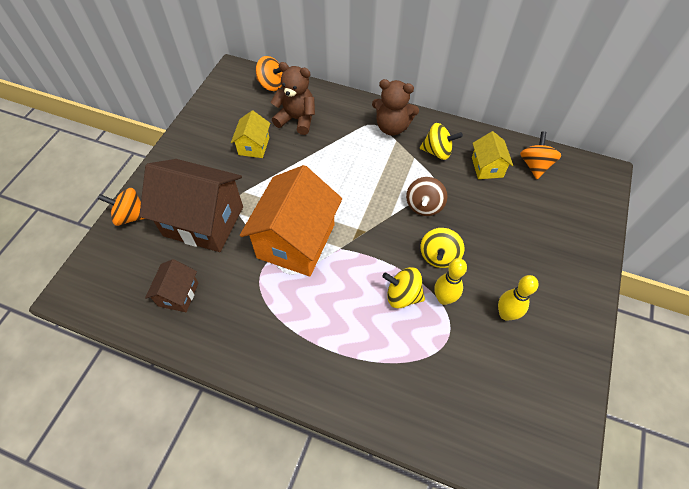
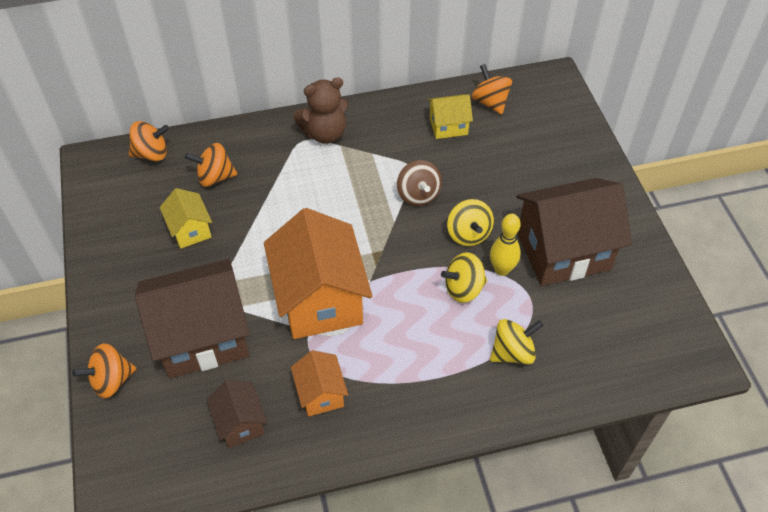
camera: 35 degrees left, 5 degrees down
brown teddy bear [271,62,315,135] -> orange spinning top [185,143,237,187]
yellow spinning top [420,123,463,160] -> yellow spinning top moved to [490,319,544,364]
yellow house [472,131,513,179] -> yellow house turned 60 degrees counterclockwise [428,94,473,139]
yellow bowling pin [498,275,539,321] -> brown house [516,178,632,286]
none -> orange house [291,350,348,417]

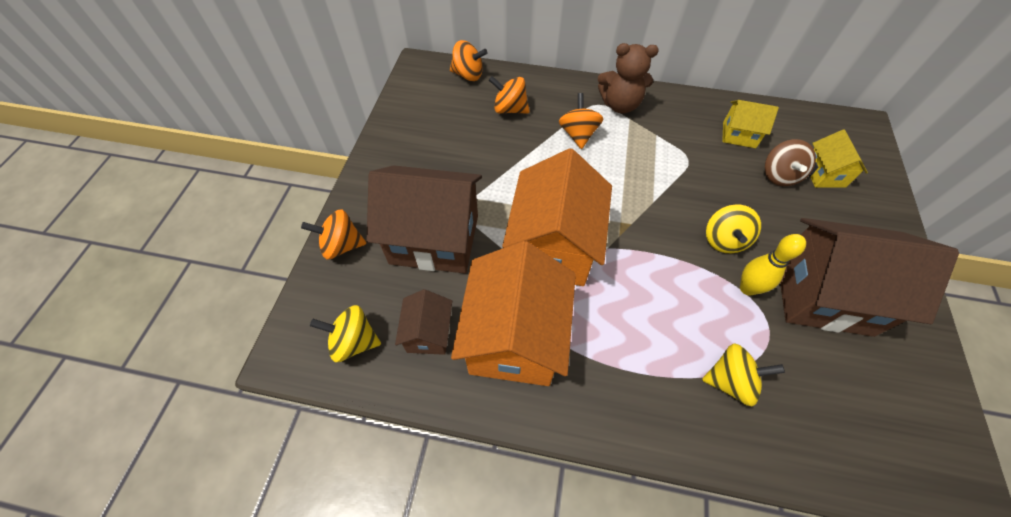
camera: 25 degrees right, 5 degrees up
yellow house [160,188,212,249] -> yellow house moved to [809,129,868,188]
orange house [291,350,348,417] -> orange house [451,241,576,386], size x2.04
brown spinning top [397,160,442,206] -> brown spinning top moved to [765,139,816,186]
yellow spinning top [441,252,487,303] -> yellow spinning top moved to [310,305,381,362]
orange spinning top [472,64,512,115] -> orange spinning top moved to [559,93,603,149]

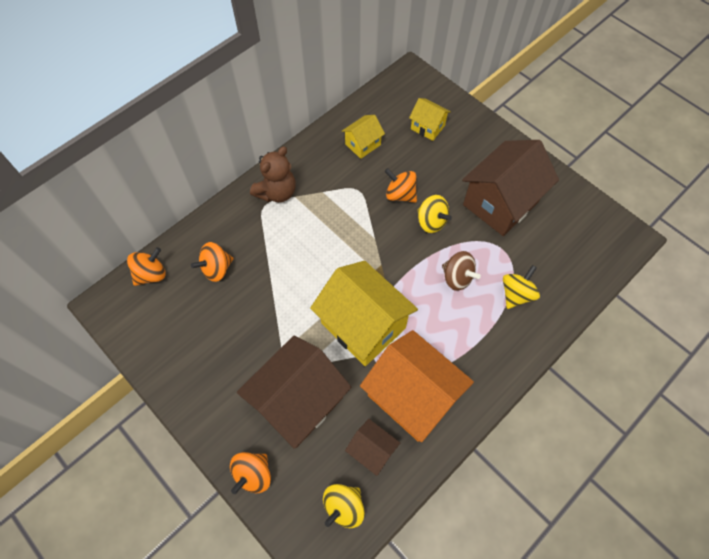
camera: 55 degrees left, 5 degrees up
orange house [502,148,612,286] -> yellow house [310,261,418,366]
orange spinning top [559,93,603,149] -> orange spinning top moved to [384,168,417,203]
yellow bowling pin [740,234,806,296] -> none
brown spinning top [765,139,816,186] -> brown spinning top moved to [442,251,481,291]

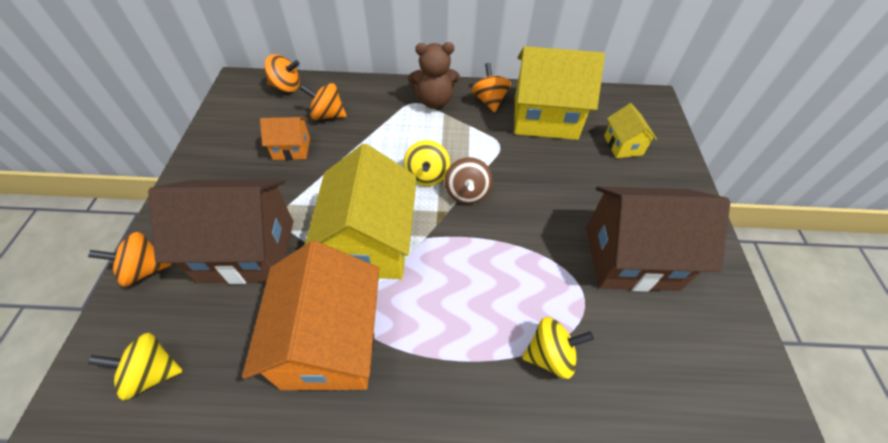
camera: 45 degrees right, 10 degrees down
yellow house [342,115,385,159] -> yellow house [514,46,605,140], size x2.04
brown house [345,419,400,476] -> none
orange spinning top [384,168,417,203] -> orange spinning top moved to [471,63,511,112]
yellow spinning top [417,195,452,233] -> yellow spinning top moved to [404,140,450,186]
brown spinning top [442,251,481,291] -> brown spinning top moved to [445,157,493,204]
none -> orange house [260,117,310,160]

